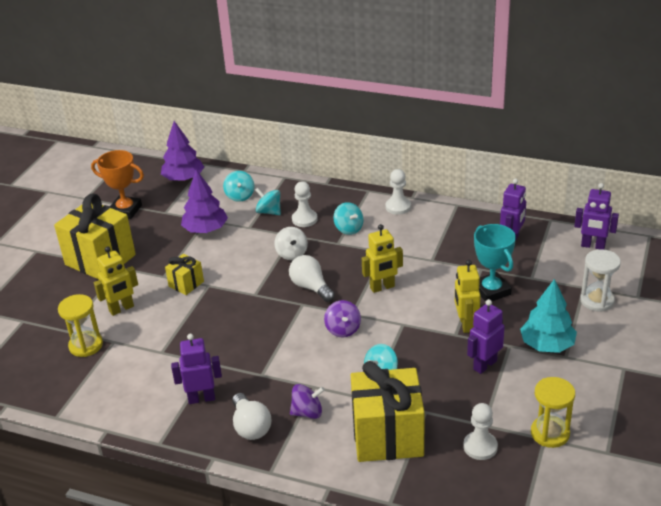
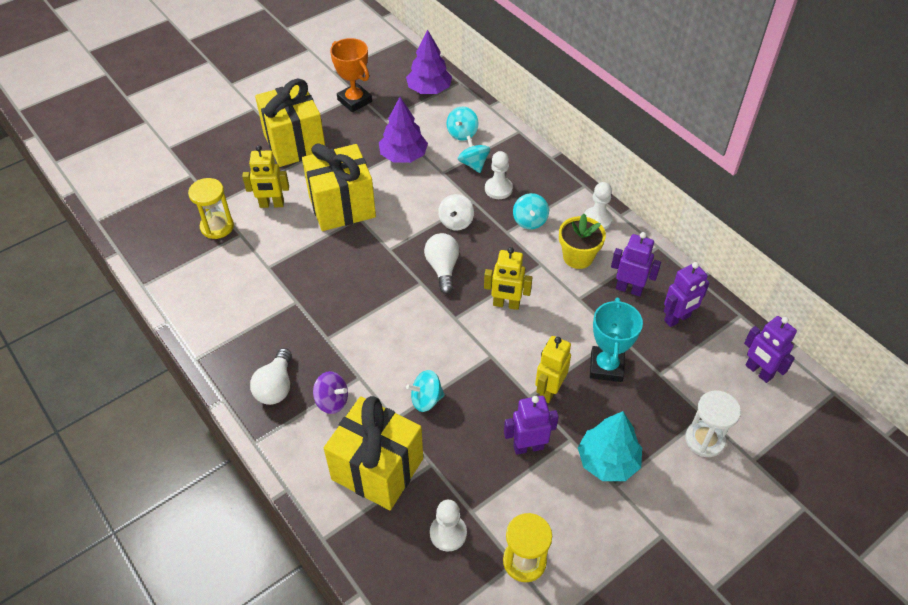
camera: 30 degrees right, 15 degrees up
yellow gift [165,254,204,295] -> yellow gift [302,143,376,231], size x2.06
purple robot [171,334,222,404] -> purple robot moved to [611,232,661,296]
purple spinning top [324,300,361,337] -> none
none -> yellow flower pot [559,214,606,269]

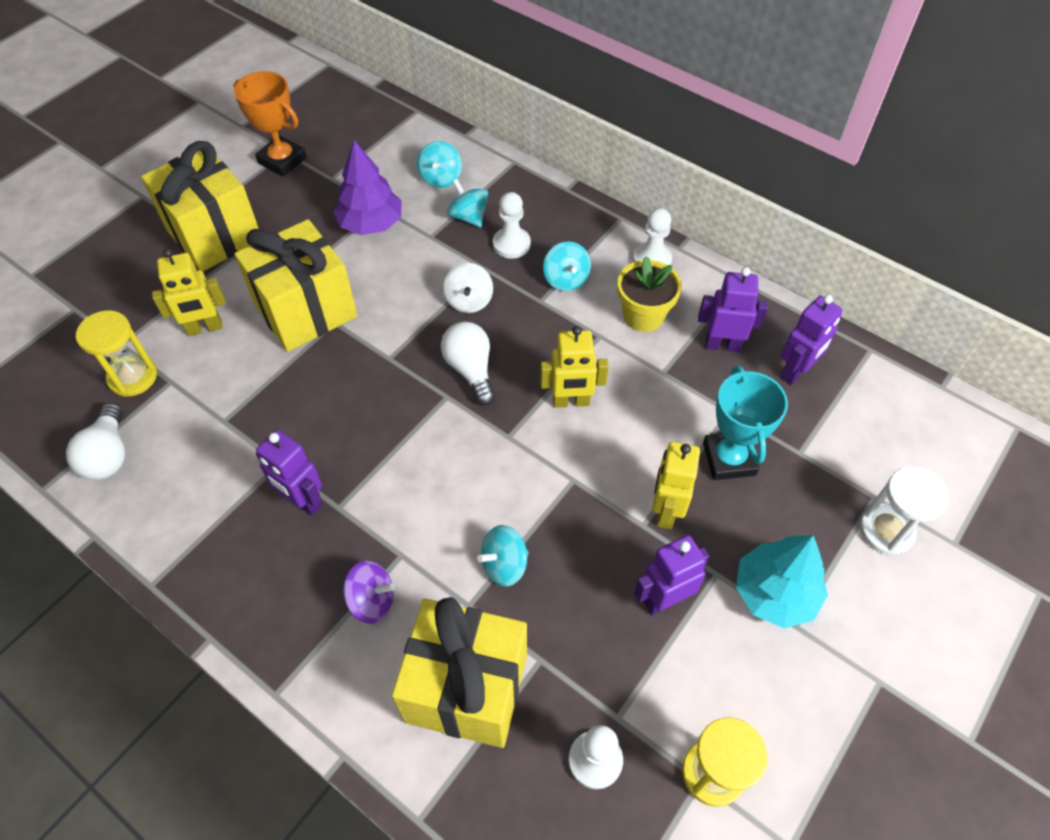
camera: 15 degrees left, 5 degrees up
white light bulb [250,348,292,405] -> white light bulb moved to [66,403,125,480]
purple tree [406,30,452,94] -> none
purple robot [744,316,797,383] -> purple robot moved to [256,430,322,516]

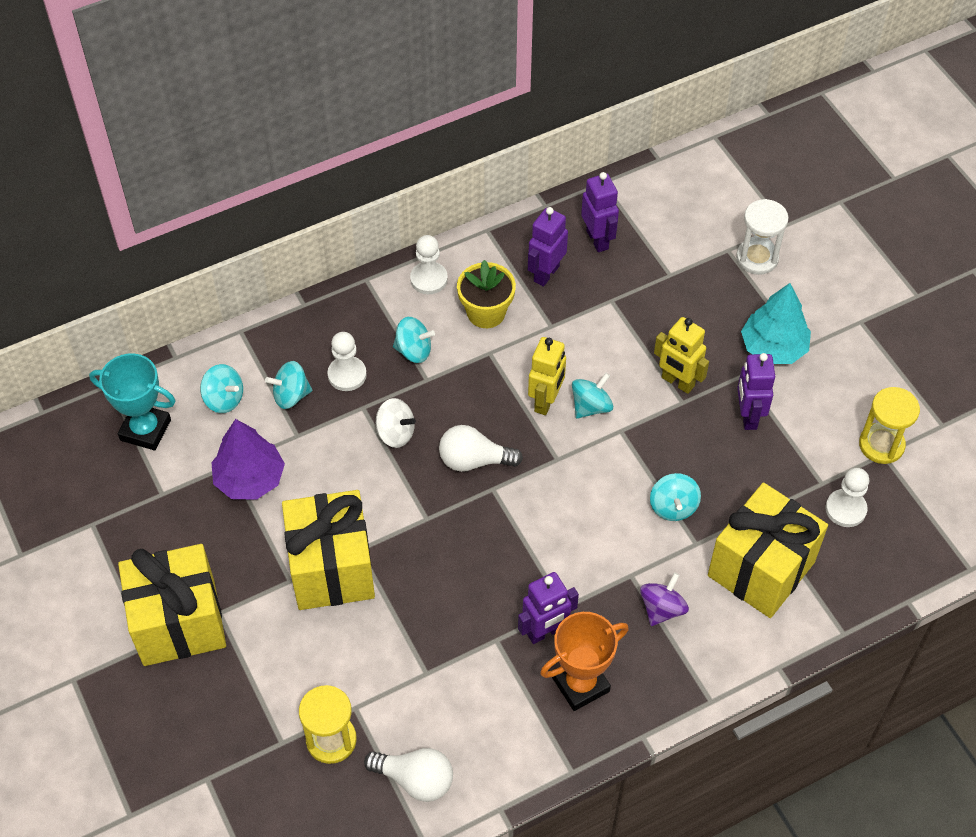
camera: 65 degrees left, 0 degrees up
yellow robot [152,249,226,336] -> none
orange trophy [234,71,307,177] -> orange trophy moved to [540,612,629,711]
turquoise trophy [703,366,788,480] -> turquoise trophy moved to [89,354,176,451]
none -> turquoise spinning top [572,373,613,419]

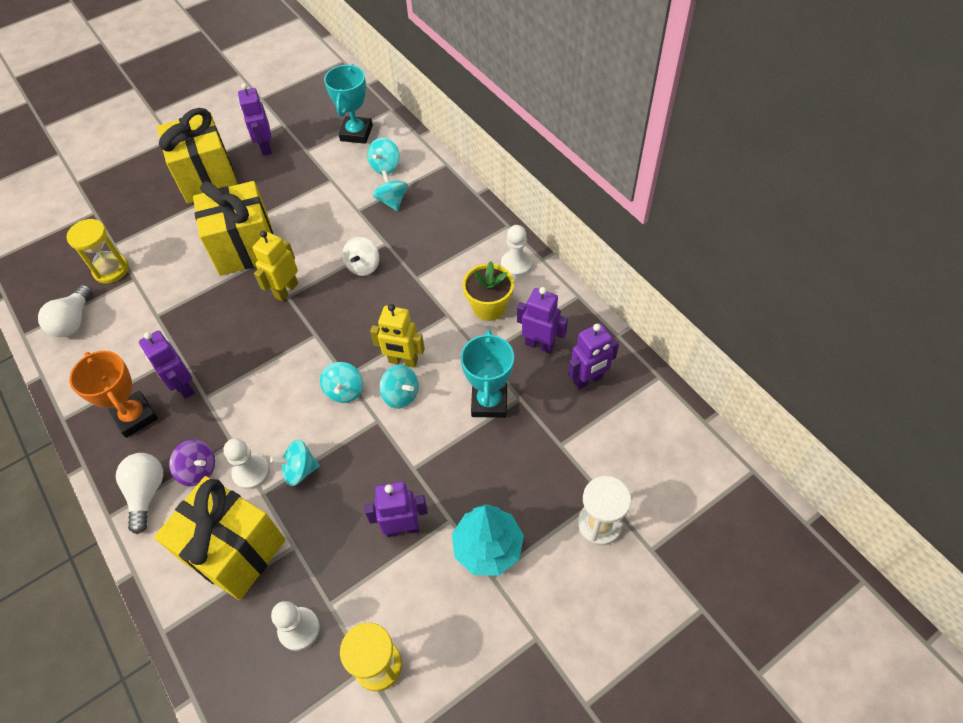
camera: 85 degrees right, 0 degrees up
purple tree [211,419,285,500] -> none
white pawn [327,332,367,391] -> white pawn moved to [223,438,270,490]
turquoise spinning top [393,317,435,363] -> turquoise spinning top moved to [320,362,364,403]
white light bulb [439,425,523,472] -> white light bulb moved to [116,453,163,534]
yellow robot [654,317,709,394] -> yellow robot moved to [252,231,298,301]
none -> purple robot [238,83,272,156]
none -> turquoise trophy [461,329,514,418]

